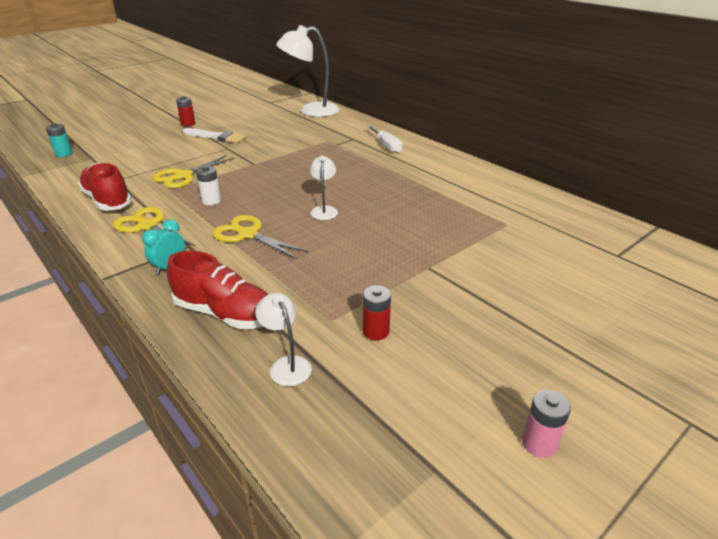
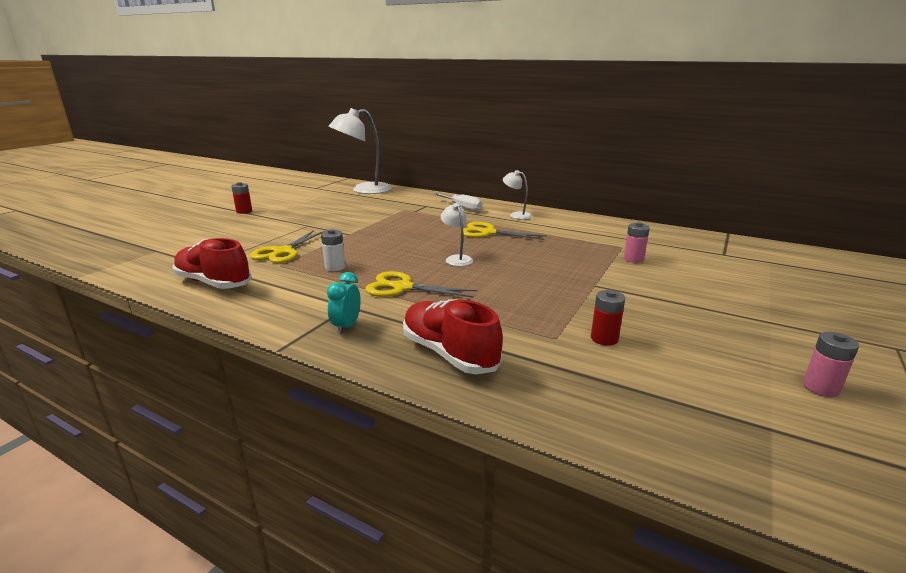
camera: 20 degrees left, 10 degrees down
turquoise battery [46,123,73,157] -> none
yellow scissors [113,207,195,246] -> yellow scissors moved to [460,222,547,240]
red shoe [167,251,268,329] -> red shoe turned 135 degrees counterclockwise [403,299,503,374]
white brush [183,128,246,143] -> none
white lamp [255,293,312,386] -> white lamp moved to [503,170,532,219]
none -> pink battery [624,222,650,263]

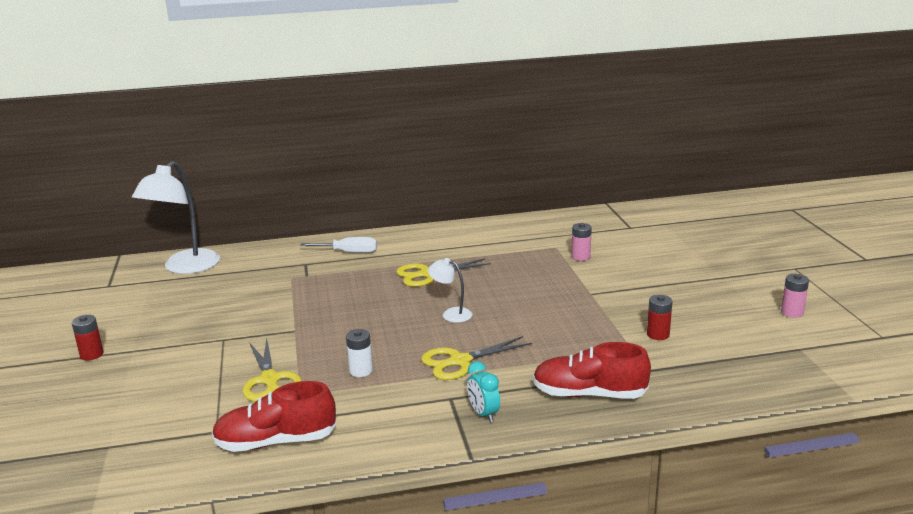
camera: 40 degrees left, 0 degrees up
white lamp [503,170,532,219] -> none

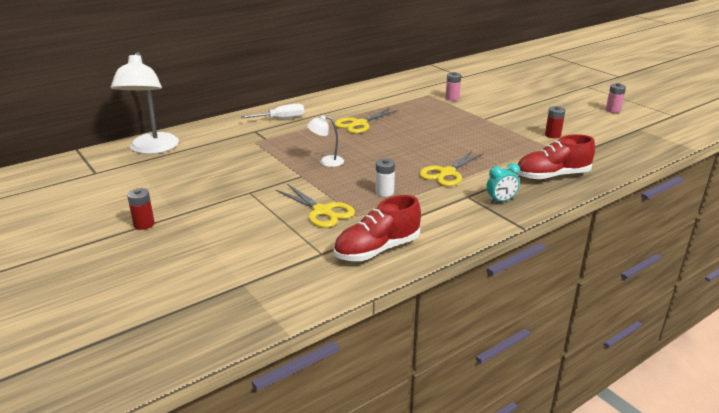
camera: 25 degrees left, 5 degrees up
white lamp [428,258,472,323] -> white lamp moved to [307,115,344,167]
turquoise clock [467,361,500,423] -> turquoise clock turned 60 degrees counterclockwise [486,163,520,204]

